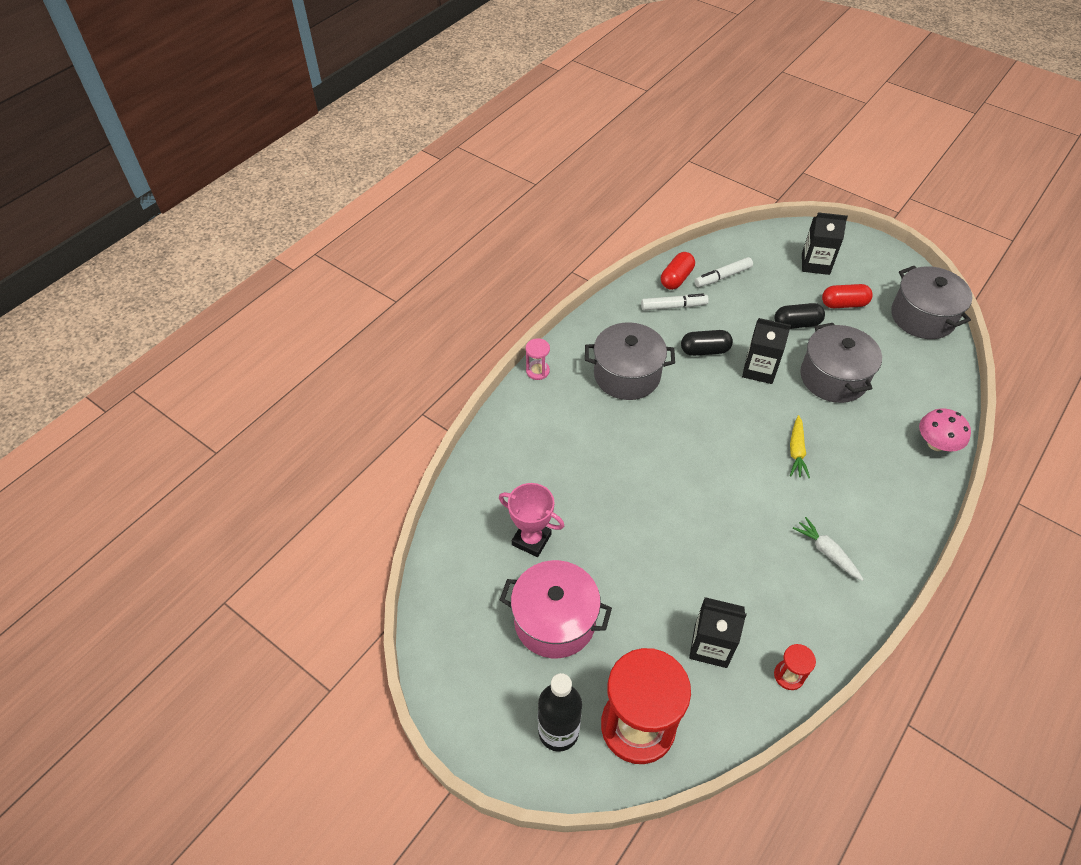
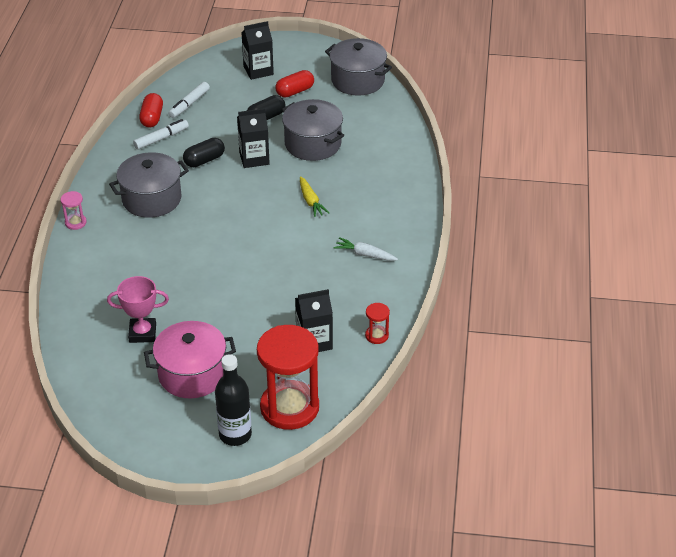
camera: 30 degrees left, 10 degrees down
pink mushroom [919,408,971,451] -> none

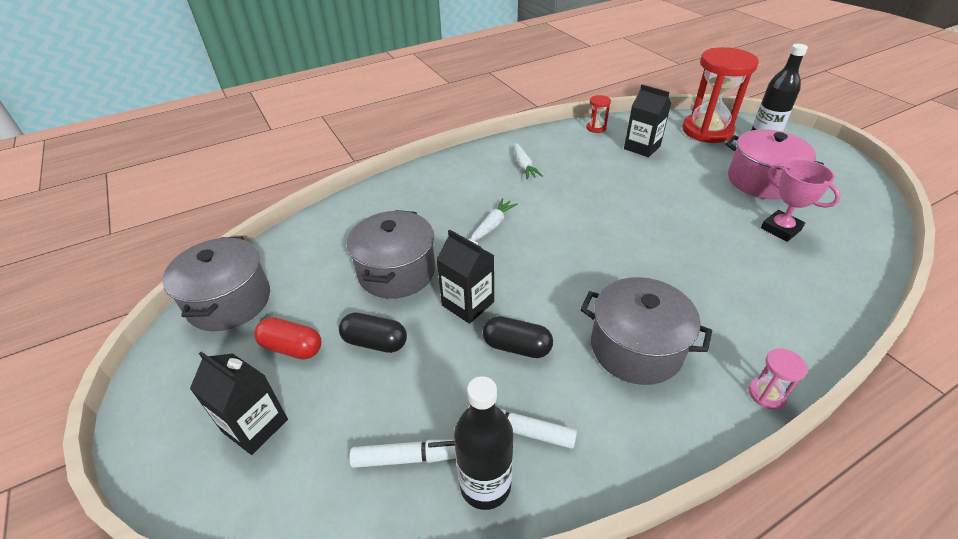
camera: 125 degrees left, 0 degrees up
red capsule [139,93,163,128] -> black bottle [454,376,513,510]
yellow carrot [300,176,329,217] -> white carrot [471,198,518,241]

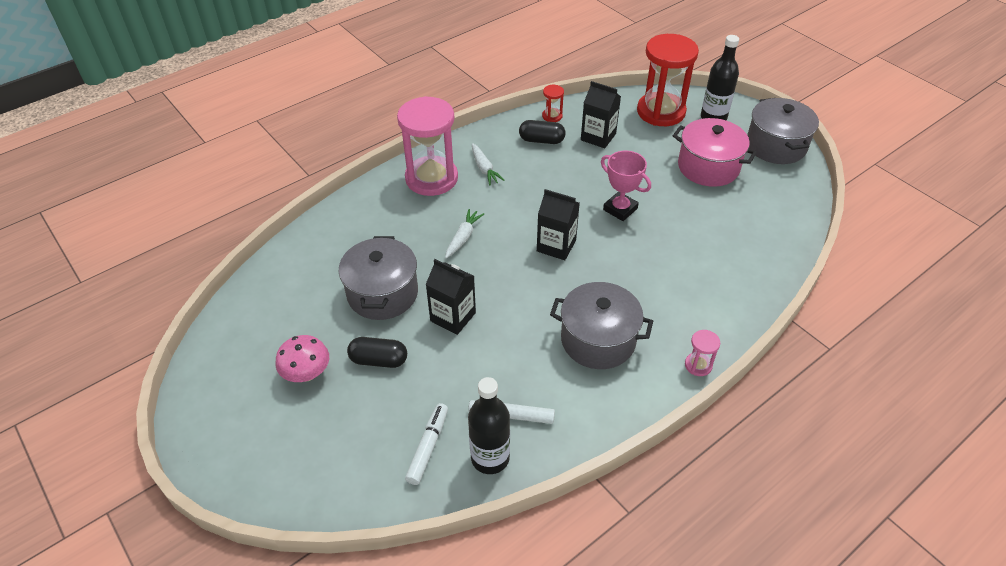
camera: 10 degrees left, 5 degrees up
grey pot [162,237,270,331] -> grey pot moved to [747,98,819,164]
black carton [190,352,288,455] -> black carton moved to [537,189,580,260]
red capsule [254,317,322,360] -> pink mushroom [276,335,329,382]
white marker [349,440,456,468] -> white marker turned 60 degrees counterclockwise [405,403,448,485]
black capsule [482,316,553,358] -> black capsule moved to [519,120,566,144]
pink trophy [761,159,841,242] -> pink trophy moved to [601,150,651,221]
none -> pink hourglass [397,96,458,196]

